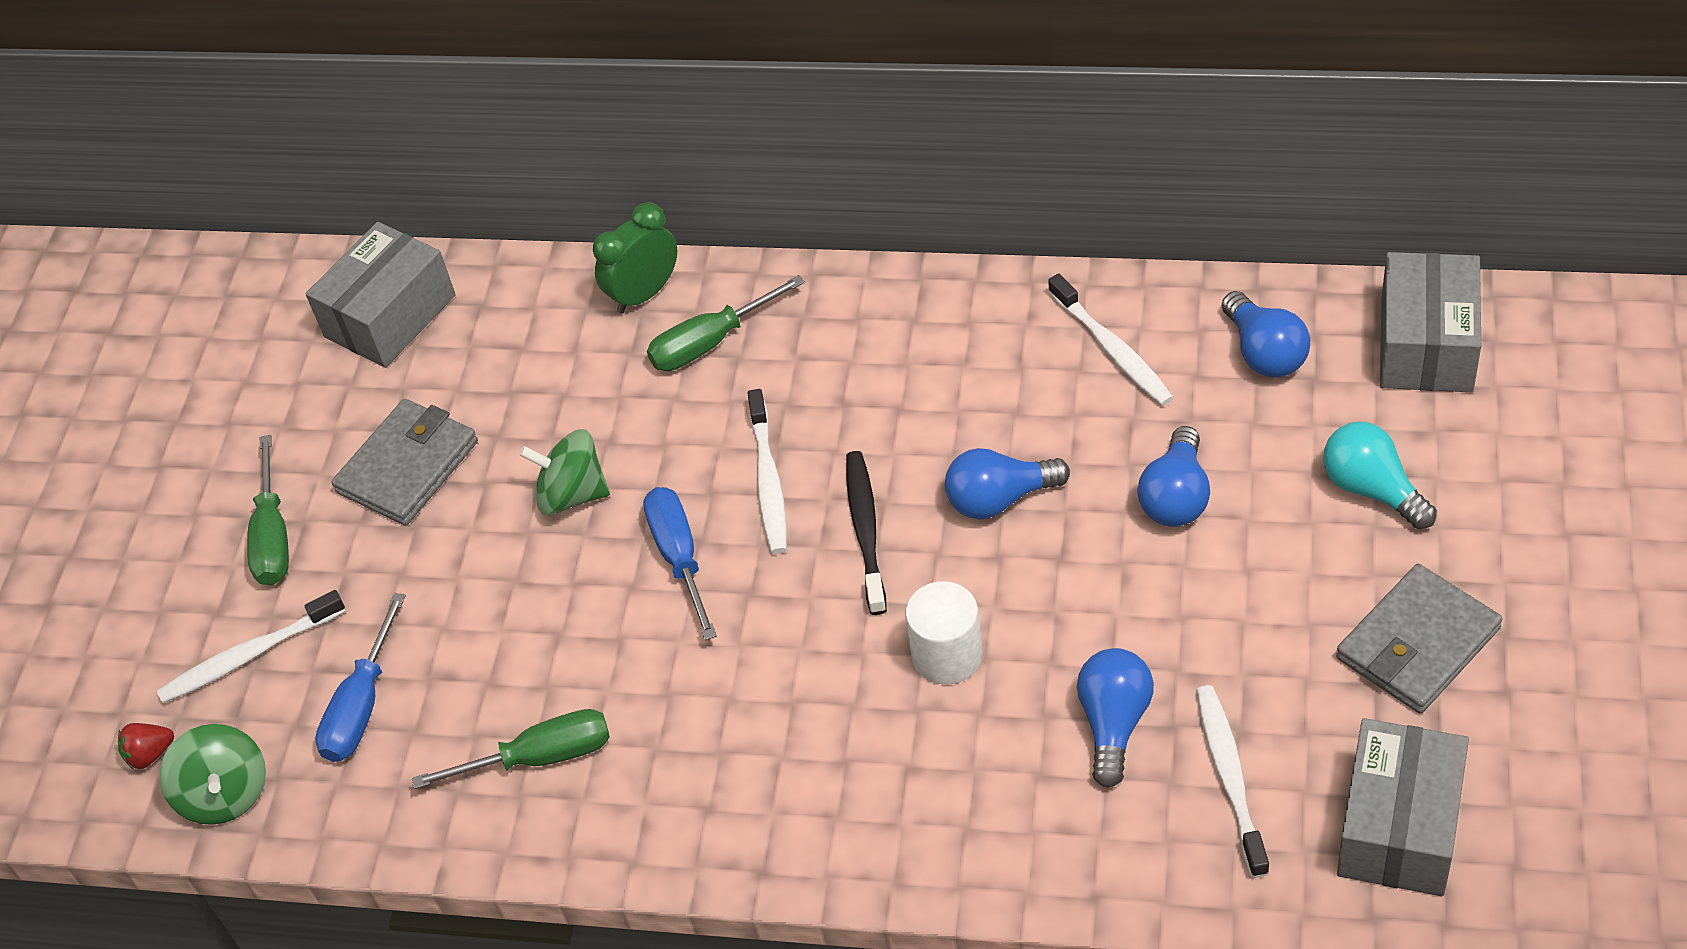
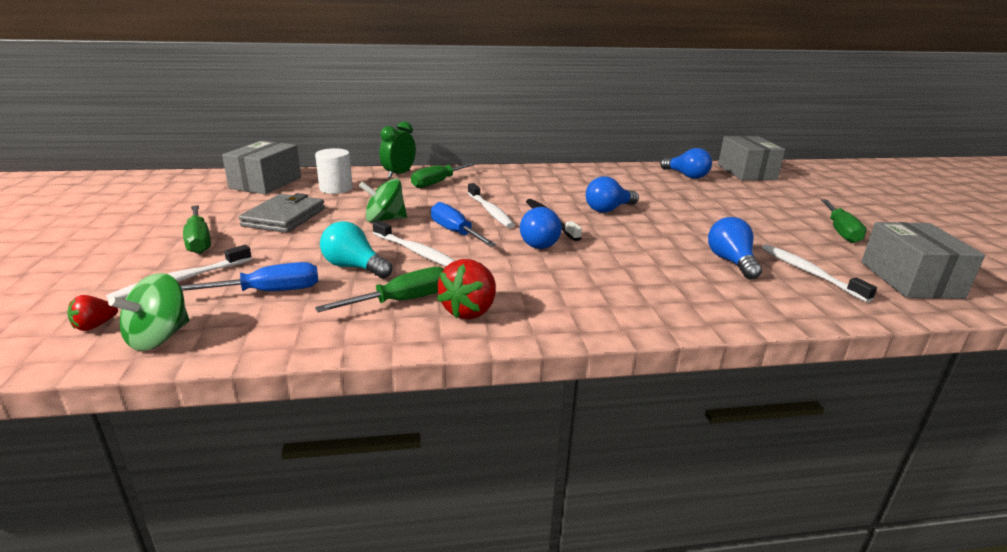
camera: 25 degrees left, 25 degrees down
green spinning top [159,724,266,825] -> green spinning top turned 75 degrees clockwise [108,273,189,351]
blue screwdriver [315,593,406,762] -> blue screwdriver turned 105 degrees counterclockwise [181,262,318,291]
white cylinder [905,581,982,685] -> white cylinder moved to [315,148,353,194]
white toothbrush [1048,274,1174,406] -> white toothbrush moved to [373,221,455,266]
blue light bulb [1137,426,1210,527] -> blue light bulb moved to [520,207,562,249]
turquoise light bulb [1323,421,1437,529] -> turquoise light bulb moved to [320,221,392,279]
grey wallet [1336,564,1502,714] -> green screwdriver [821,199,867,243]
none -> red strawberry [437,259,496,319]

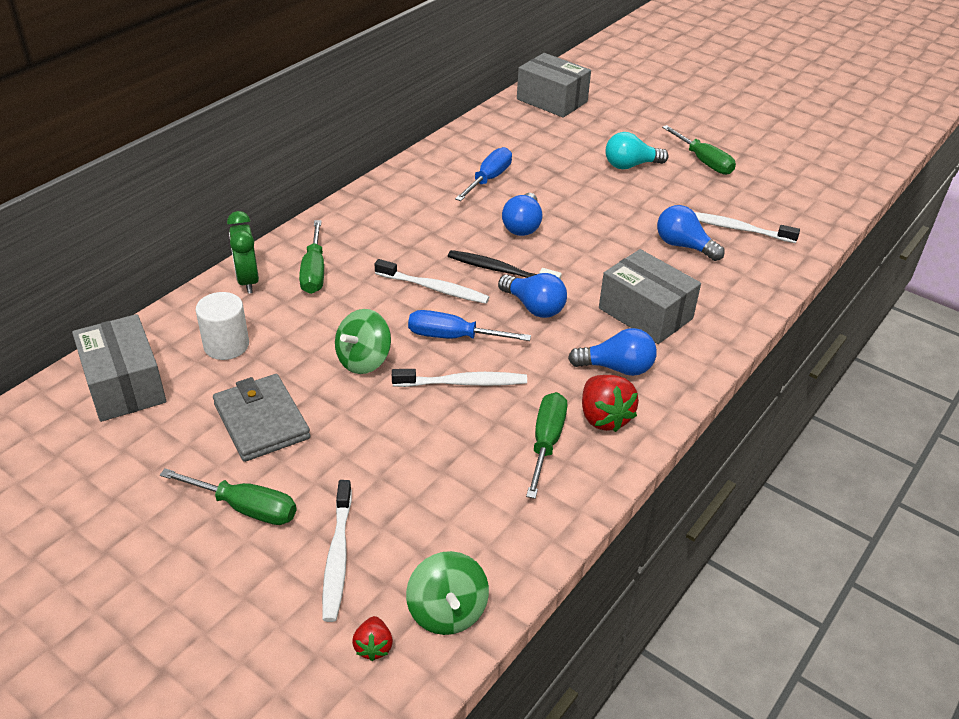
camera: 45 degrees left, 15 degrees up
blue screwdriver [181,262,318,291] -> blue screwdriver moved to [455,147,512,201]
turquoise light bulb [320,221,392,279] -> turquoise light bulb moved to [605,132,669,169]
blue light bulb [661,148,712,179] -> blue light bulb moved to [568,328,657,376]
grey box [861,222,985,299] -> grey box moved to [599,249,701,344]

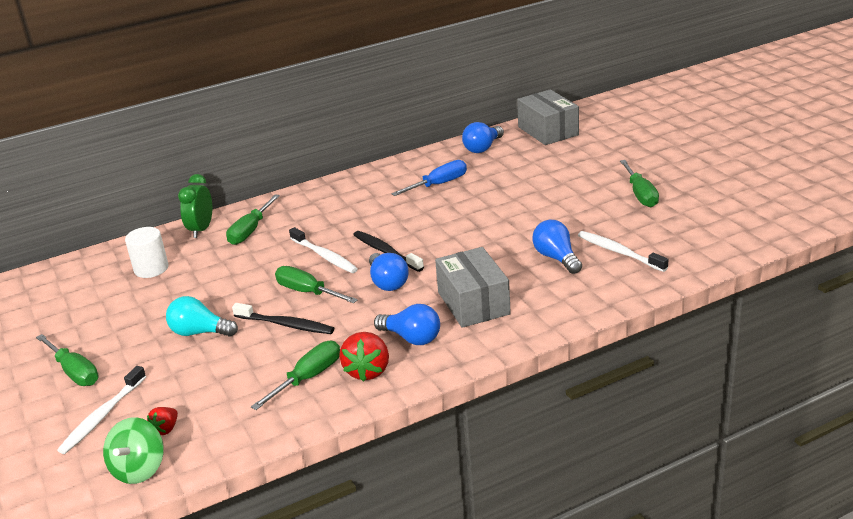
camera: 30 degrees right, 10 degrees down
grey box [72,314,166,422] -> none
grey wallet [213,374,310,462] -> none
green spinning top [335,309,391,374] -> none
red strawberry [352,616,393,661] -> red strawberry moved to [147,407,178,435]
white toothbrush [392,369,527,387] -> black toothbrush [232,303,334,334]
blue screwdriver [408,310,531,341] -> green screwdriver [275,266,358,303]
blue light bulb [502,193,542,236] -> blue light bulb moved to [462,122,504,153]
turquoise light bulb [605,132,669,169] -> turquoise light bulb moved to [166,296,238,337]

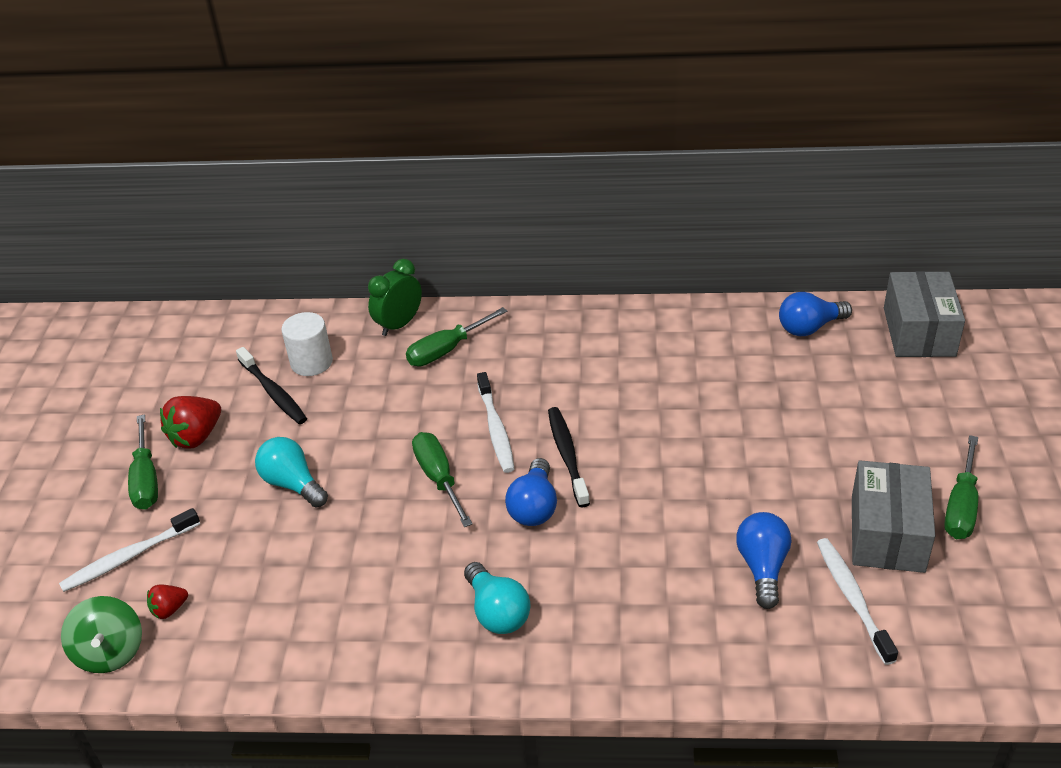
camera: 30 degrees right, 10 degrees up
green spinning top [103,417,164,484] -> green spinning top turned 60 degrees counterclockwise [61,596,142,673]
black toothbrush [232,303,334,334] -> black toothbrush moved to [236,347,307,424]
green screwdriver [251,341,340,410] -> none
red strawberry [339,332,389,382] -> red strawberry moved to [160,396,221,449]
blue light bulb [374,304,440,345] -> turquoise light bulb [464,562,531,634]
blue screwdriver [391,160,467,196] -> none
grey box [435,247,511,328] -> grey box moved to [852,460,935,573]

